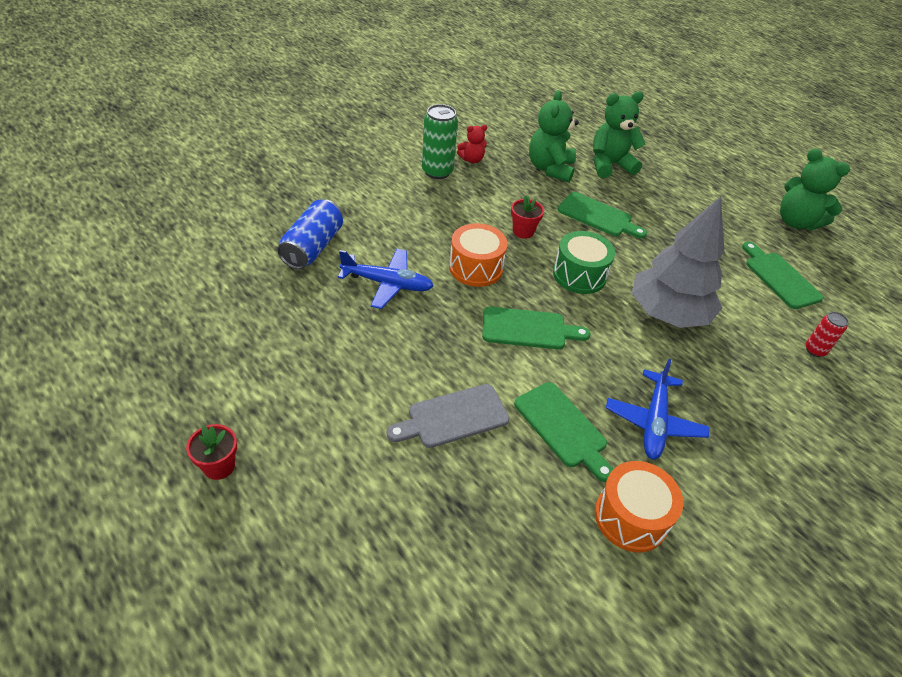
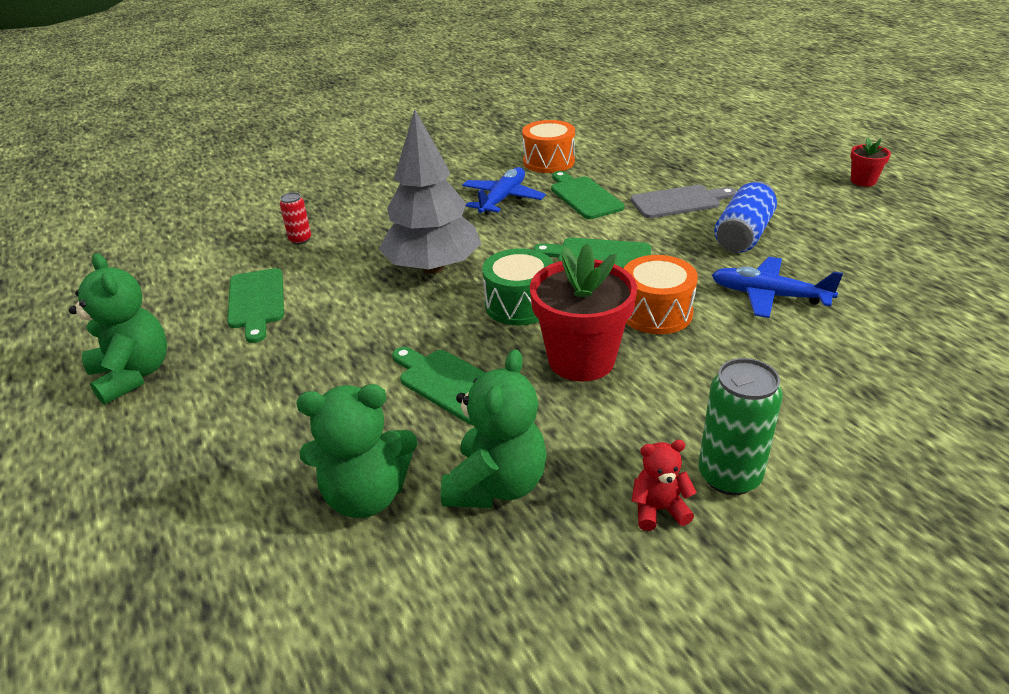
camera: 165 degrees left, 10 degrees down
blue can [277,199,343,269] -> blue can moved to [714,181,777,253]
red flower pot [511,195,544,239] -> red flower pot [530,243,637,381], size x2.05

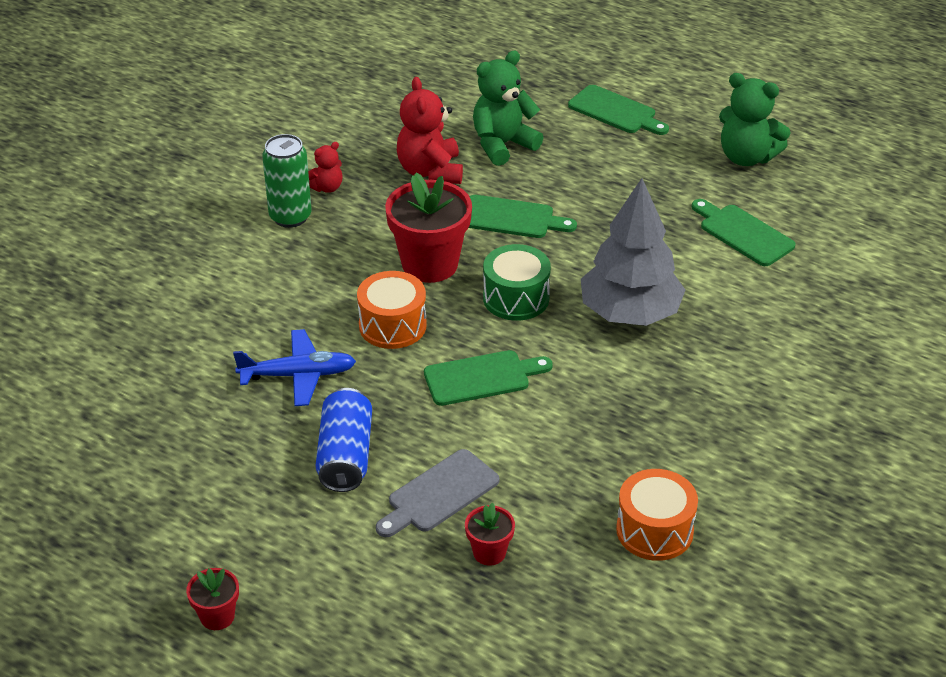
camera: 150 degrees right, 5 degrees up
red can [280,192,311,244] -> none
green teddy bear [441,349,547,508] -> red teddy bear [397,77,463,184]
blue plane [462,167,546,215] -> none
green cutting board [551,171,624,219] -> green cutting board moved to [568,85,669,135]
none -> red flower pot [465,503,515,566]

